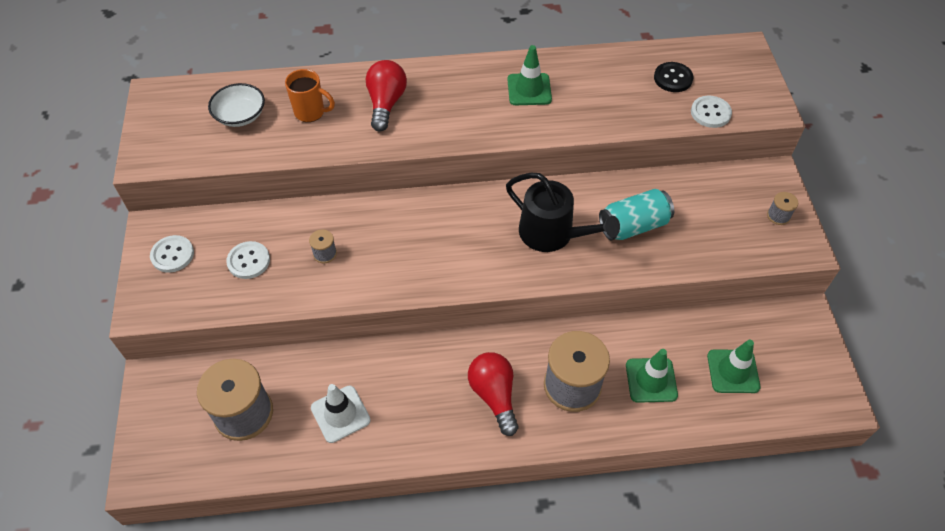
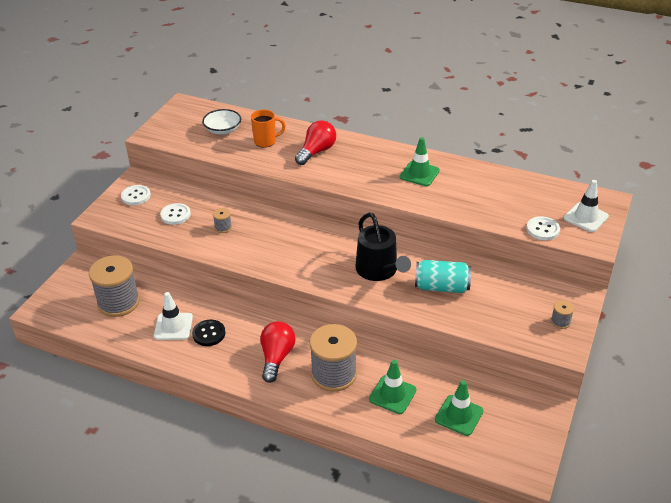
camera: 30 degrees right, 15 degrees down
orange mug [285,69,335,122] -> orange mug turned 60 degrees counterclockwise [251,109,286,148]
black button [654,62,693,92] -> black button moved to [192,320,226,346]
none -> white traffic cone [564,180,609,232]

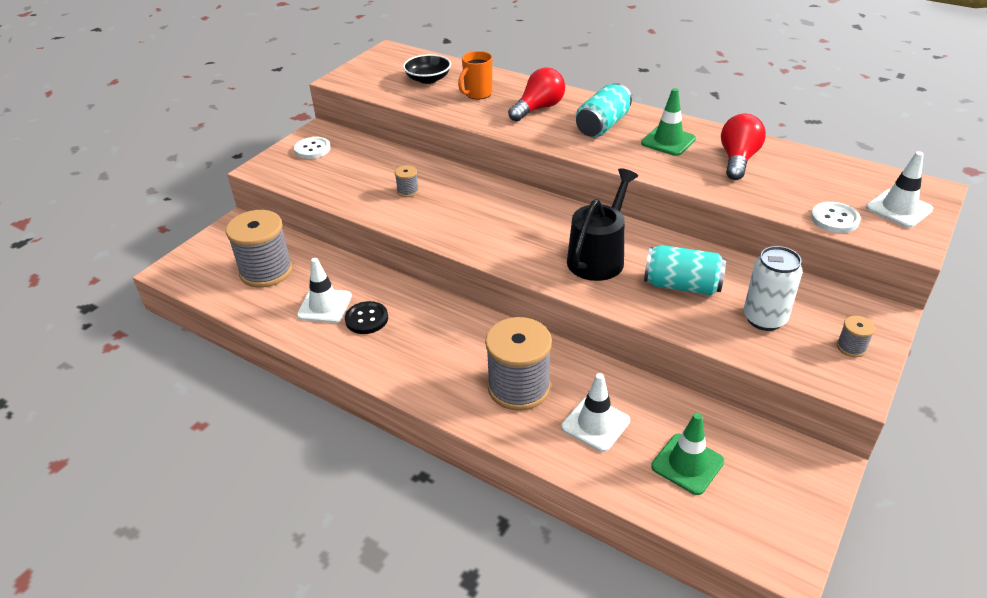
camera: 10 degrees right, 0 degrees up
white button [160,203,191,225] -> none
white bowl [202,109,241,135] -> black bowl [403,54,451,84]
orange mug [251,109,286,148] -> orange mug turned 135 degrees clockwise [458,51,492,100]
red light bulb [260,321,295,383] -> red light bulb moved to [721,114,766,180]
black watering can [355,213,411,281] -> black watering can turned 135 degrees counterclockwise [567,168,638,281]
green traffic cone [369,360,416,414] -> white traffic cone [561,373,630,452]
none -> turquoise can [576,83,632,137]
none -> white can [744,246,803,331]

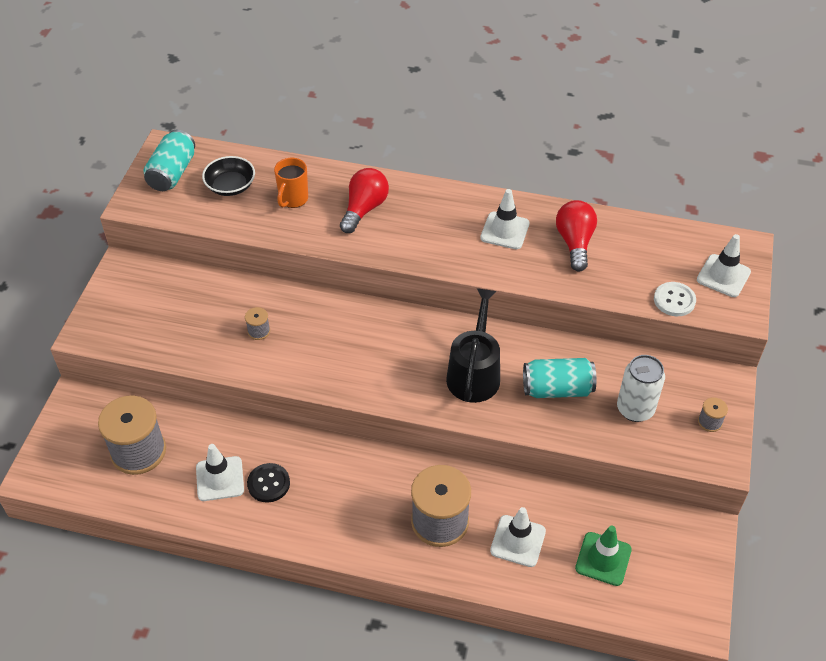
camera: 20 degrees left, 10 degrees up
white button [294,137,331,159] -> none
turquoise can [576,83,632,137] -> turquoise can moved to [143,130,195,191]
green traffic cone [641,88,696,156] -> white traffic cone [480,189,530,249]

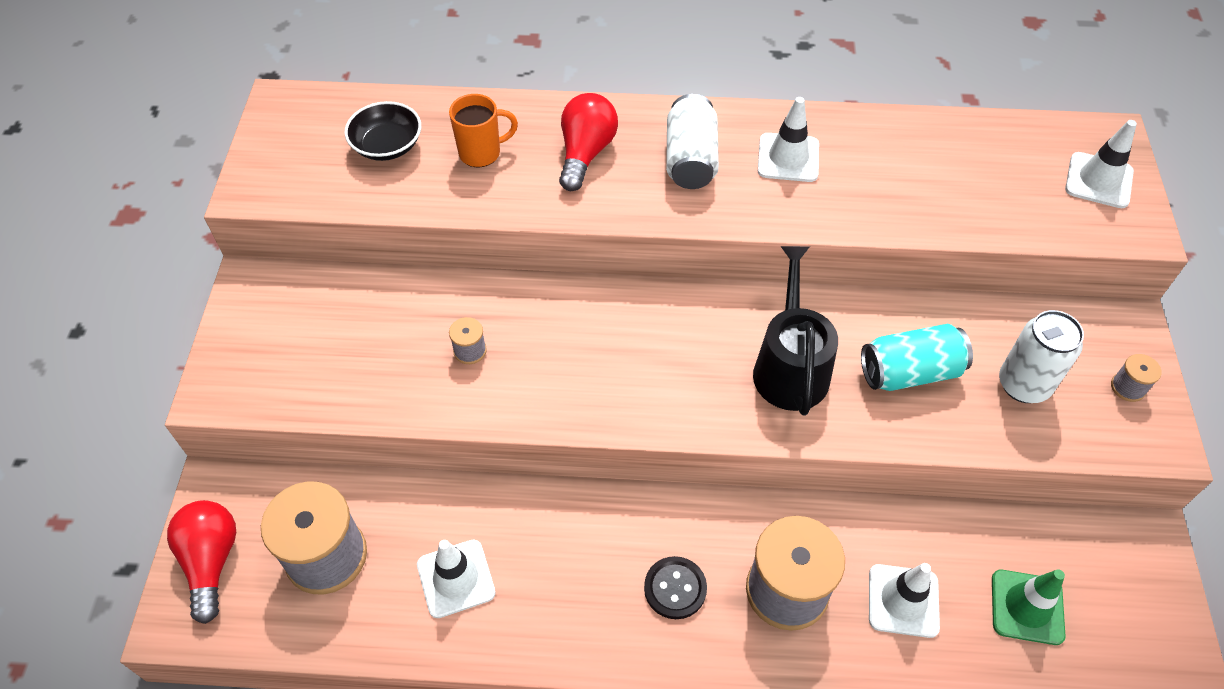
camera: 10 degrees left, 5 degrees up
turquoise can [143,130,195,191] -> none
black button [247,463,290,502] -> black button moved to [644,556,707,619]
orange mug [274,158,308,208] -> orange mug turned 120 degrees counterclockwise [449,94,518,168]
red light bulb [556,200,597,271] -> red light bulb moved to [167,500,236,624]
white button [654,282,696,316] -> none
none -> white can [666,94,719,189]

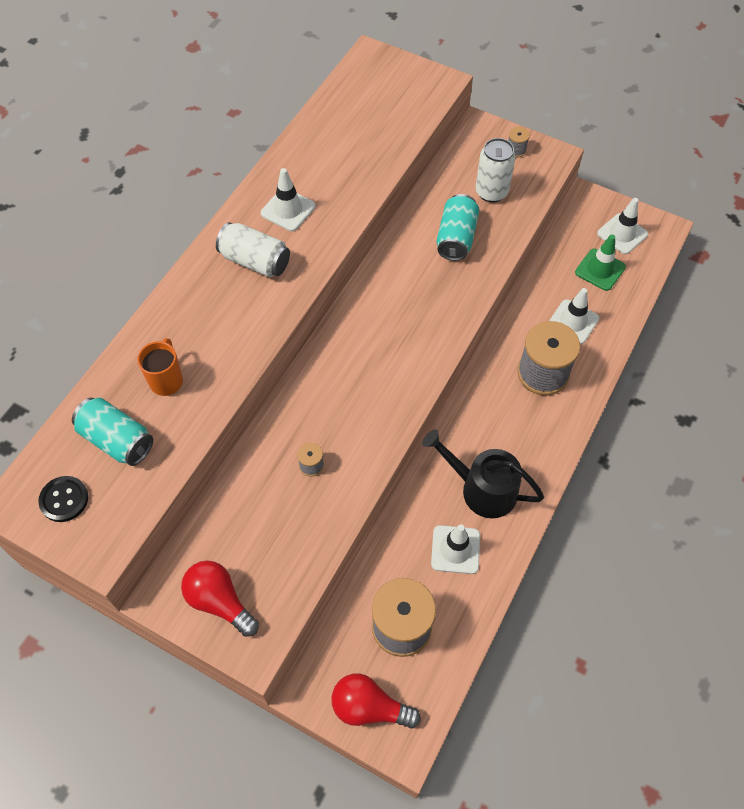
camera: 65 degrees left, 5 degrees up
black bowl [345,101,421,161] -> turquoise can [72,398,153,466]
red light bulb [559,93,618,191] -> red light bulb moved to [181,560,259,637]
black button [644,556,707,619] -> black button moved to [38,476,88,522]
black watering can [753,246,838,416] -> black watering can moved to [422,430,544,518]
white traffic cone [1065,120,1137,208] -> white traffic cone moved to [597,198,648,254]

